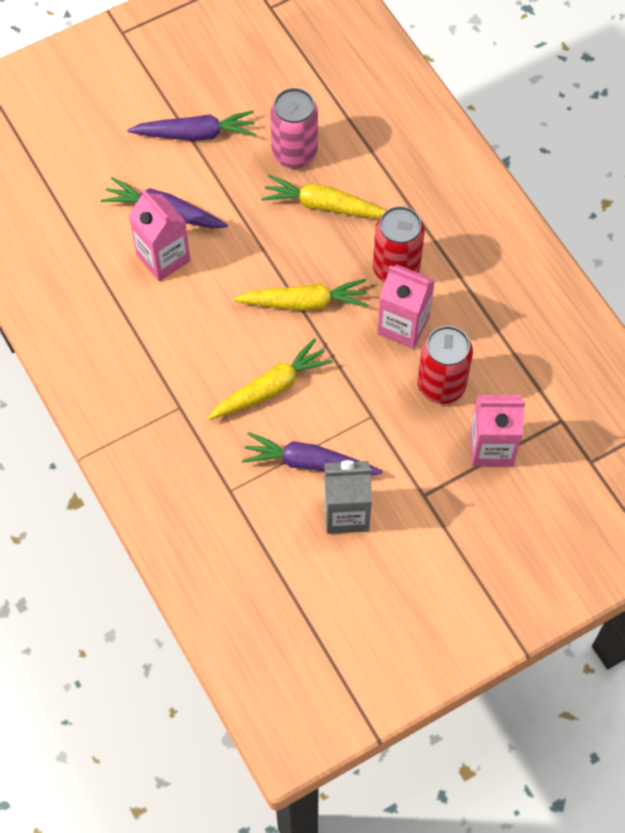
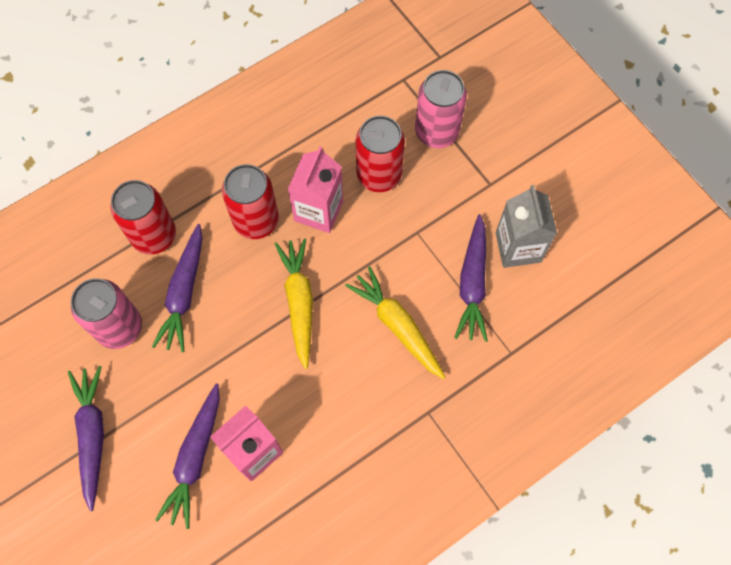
camera: 95 degrees left, 5 degrees up
yellow carrot [261,175,386,218] -> purple carrot [152,224,203,352]
pink carton [470,395,525,467] -> pink can [415,70,467,148]
none -> red can [110,180,176,255]

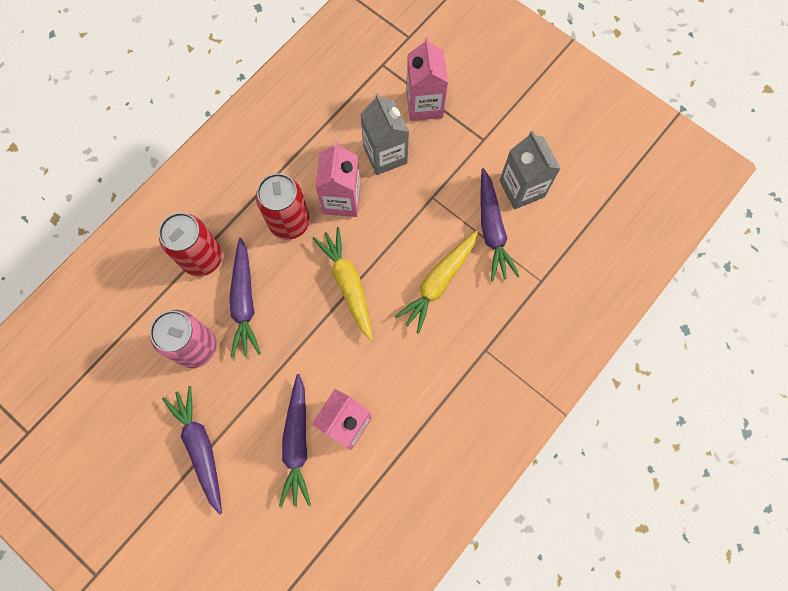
camera: 15 degrees left, 5 degrees up
yellow carrot [345,266,446,379] -> yellow carrot turned 90 degrees counterclockwise [395,231,478,334]
red can [356,116,405,192] -> grey carton [360,93,409,175]
pink can [415,70,467,148] -> pink carton [407,37,448,121]

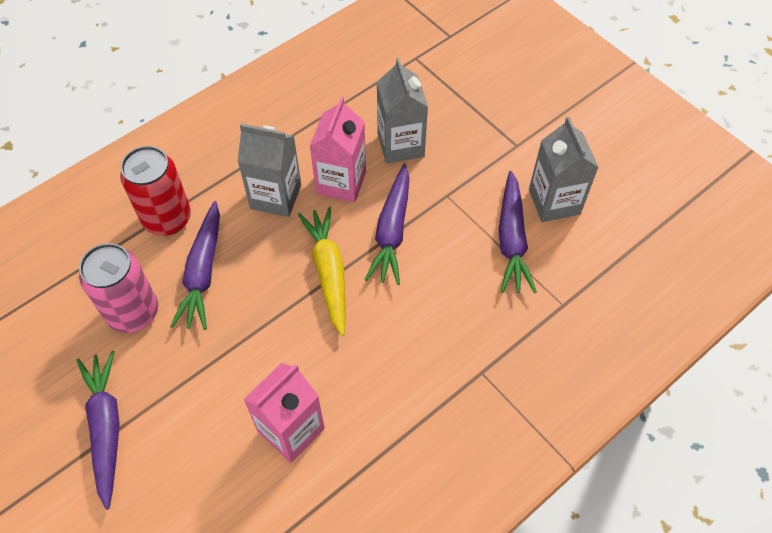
camera: 10 degrees right, 15 degrees down
red can [256,173,310,240] -> grey carton [237,124,301,217]
purple carrot [279,374,311,507] -> purple carrot moved to [365,164,410,285]
yellow carrot [395,231,478,334] -> none
pink carton [407,37,448,121] -> none

